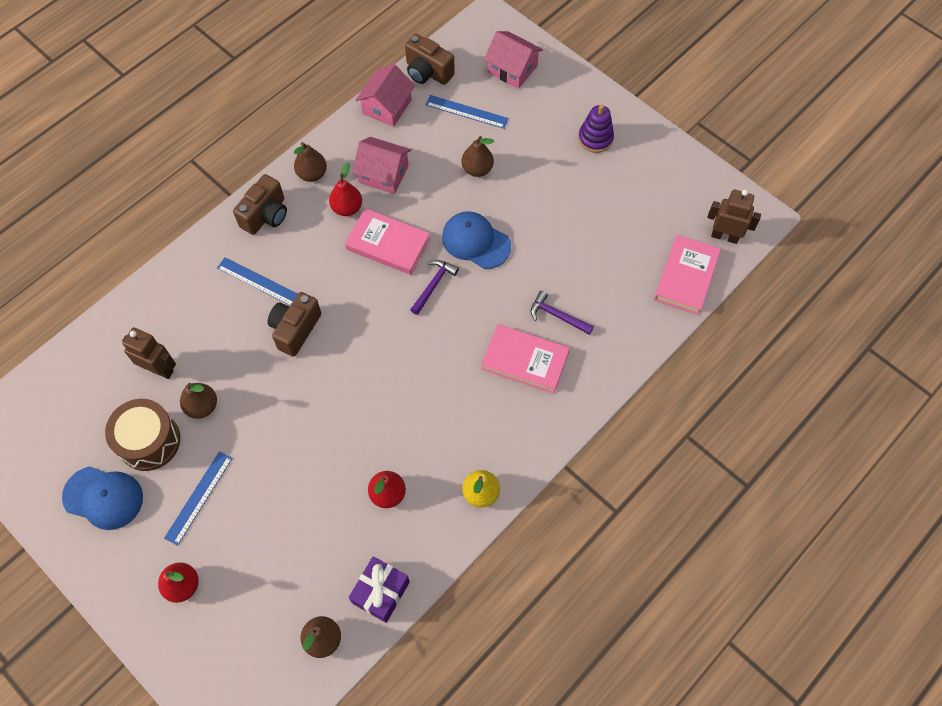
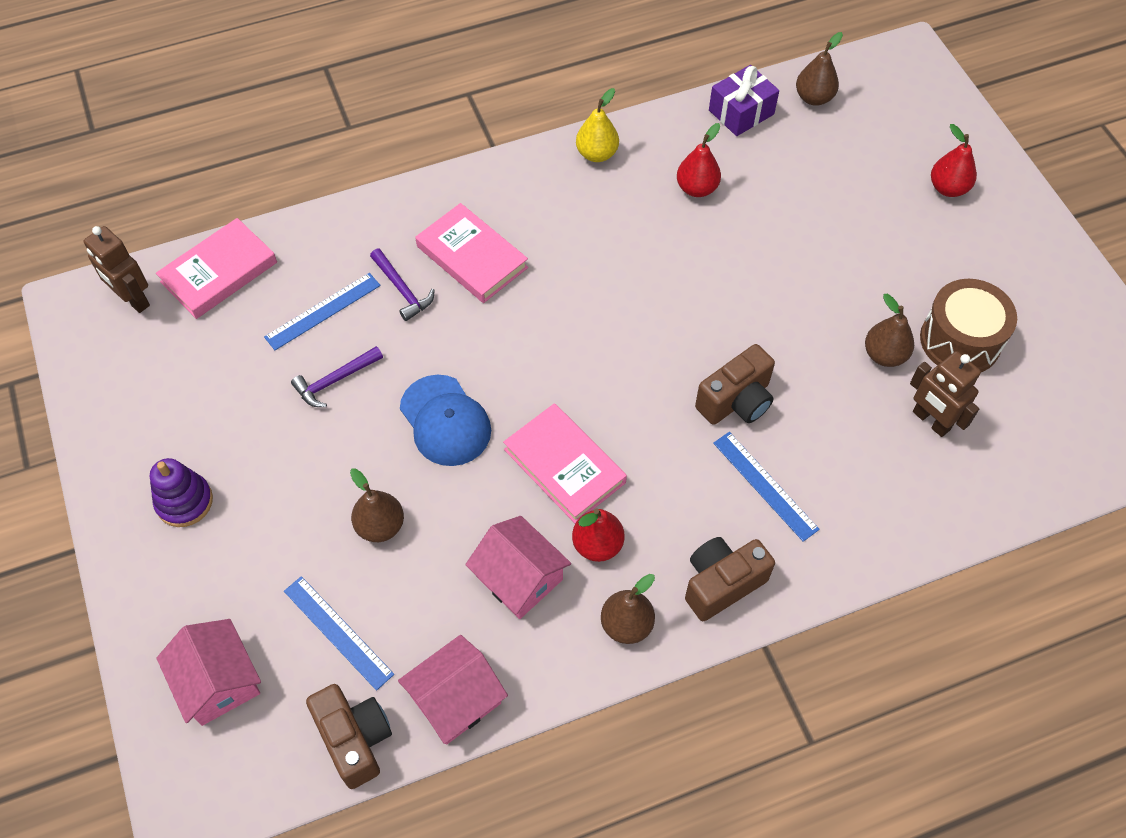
camera: 155 degrees left, 5 degrees down
blue cap [62,466,143,530] -> none
blue ruler [164,451,233,546] -> blue ruler moved to [264,273,381,350]
purple hammer [410,260,459,315] -> purple hammer moved to [291,346,383,407]

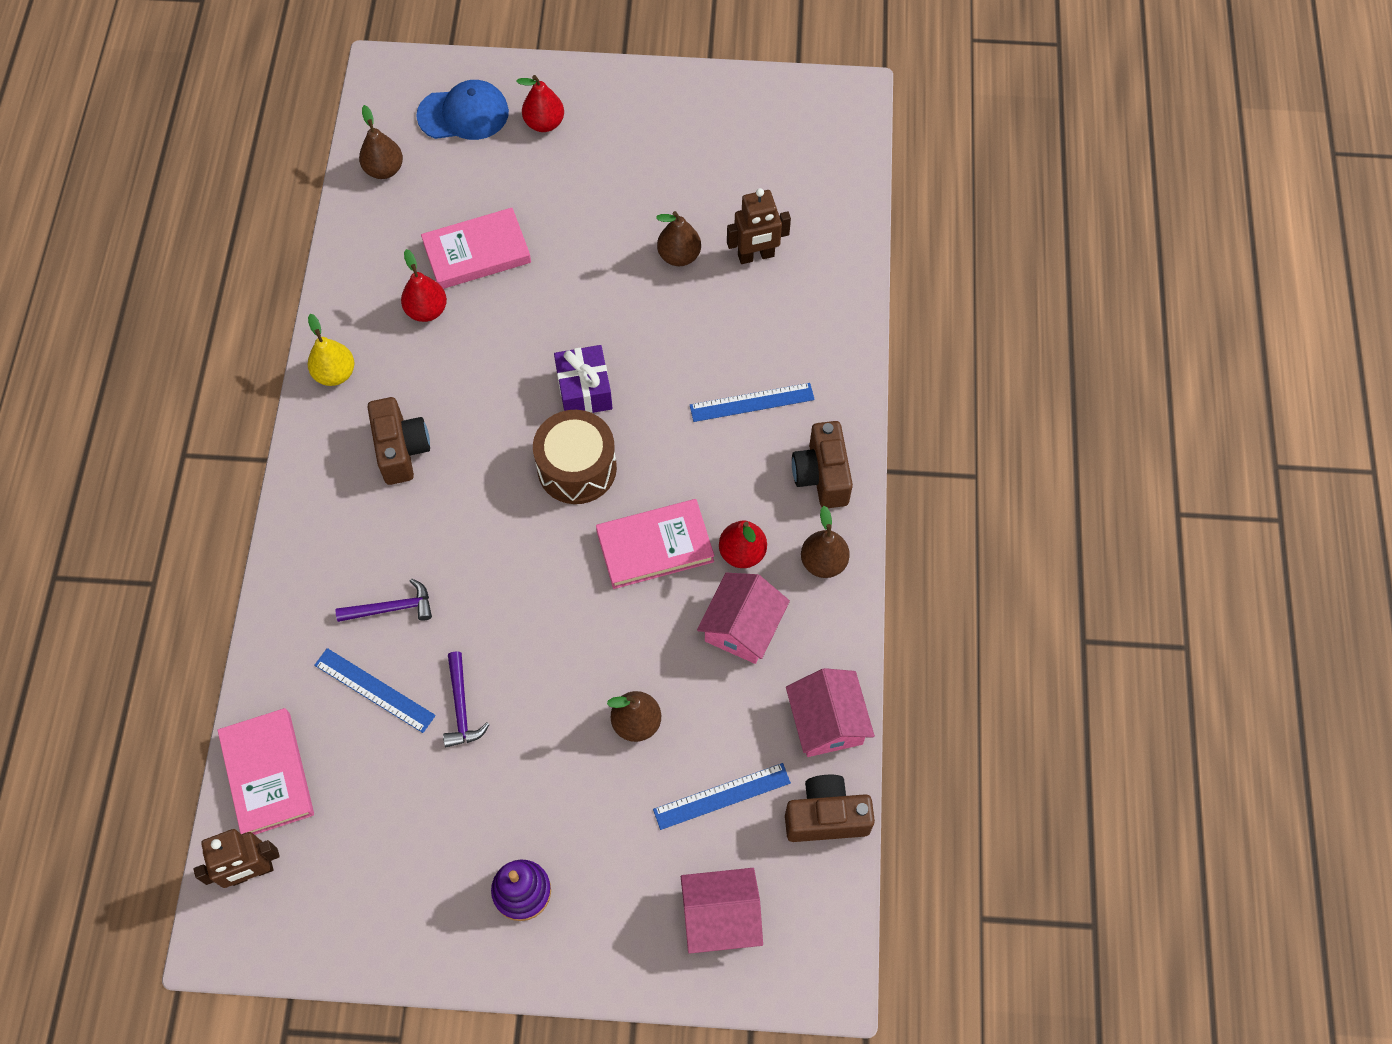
camera: 65 degrees left, 5 degrees up
blue ruler [264,273,381,350] -> blue ruler turned 45 degrees counterclockwise [314,648,436,733]
blue cap [400,375,491,466] -> blue cap moved to [416,80,509,140]
pink book [416,203,528,303] -> pink book moved to [421,208,531,289]
pink house [465,516,571,619] -> pink house turned 45 degrees counterclockwise [697,573,790,664]
brown camera [695,344,775,425] -> brown camera moved to [367,397,430,485]
purple gift [709,65,779,136] -> purple gift moved to [554,345,613,413]
brown drum [920,279,1017,372] -> brown drum moved to [533,410,617,504]

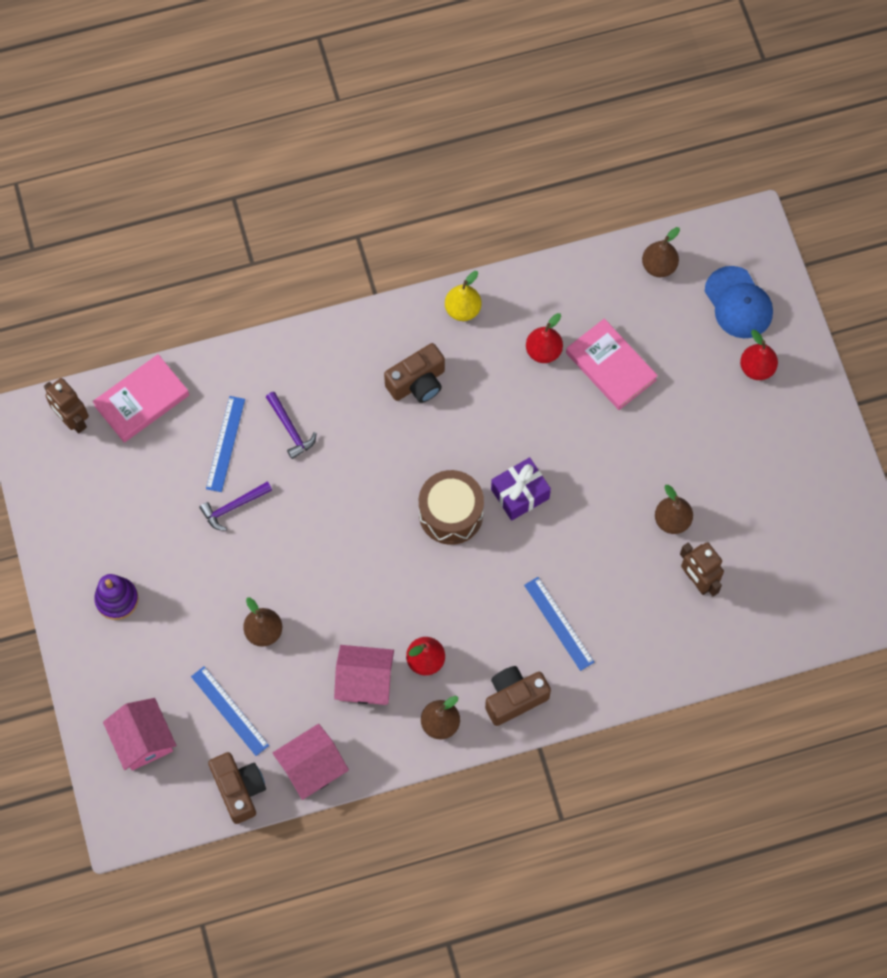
camera: 70 degrees right, 5 degrees up
pink book [596,499,714,589] -> none

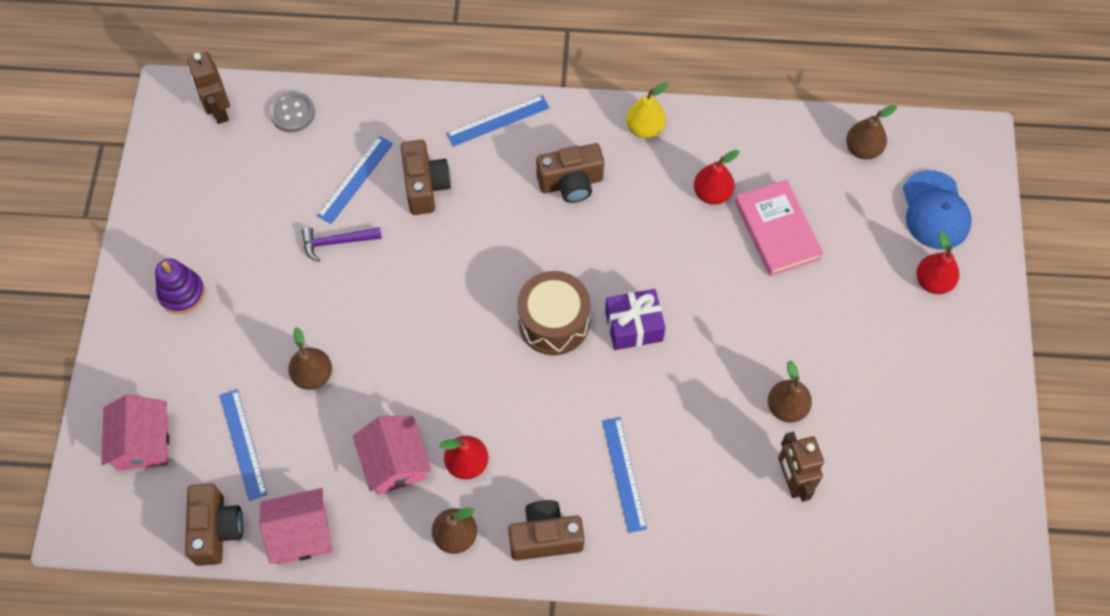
camera: 20 degrees right, 5 degrees down
pink book [93,354,189,442] -> grey button [270,92,315,132]
purple hammer [266,392,317,459] -> brown camera [401,140,451,215]
pink house [334,645,394,705] -> pink house turned 45 degrees clockwise [353,416,431,495]
none -> blue ruler [446,95,549,147]

